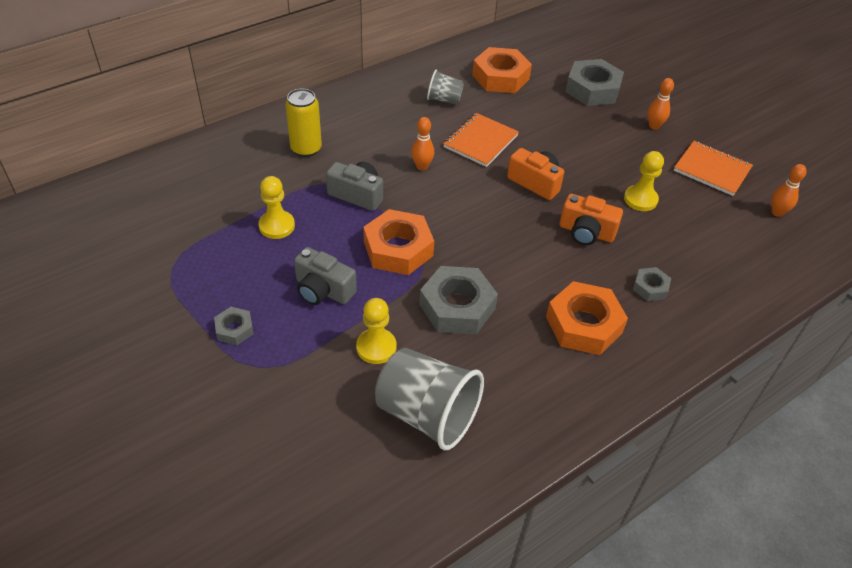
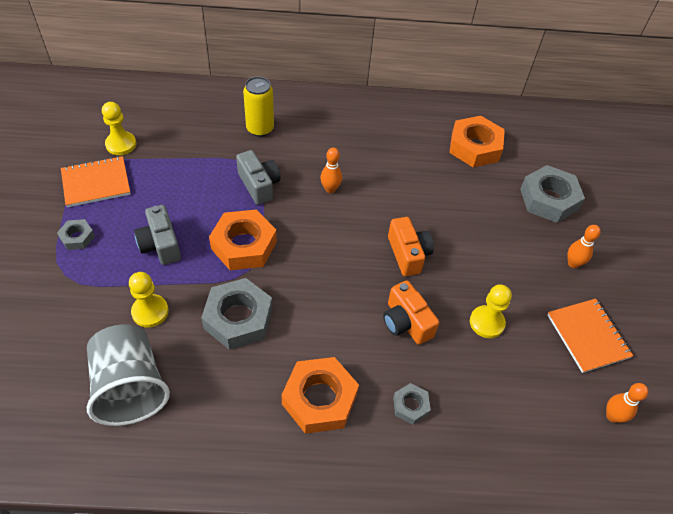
camera: 35 degrees right, 5 degrees up
yellow pawn [258,176,295,239] -> yellow pawn moved to [102,102,136,155]
grey cup [427,70,464,105] -> none
orange notebook [443,113,519,167] -> orange notebook moved to [61,156,131,207]

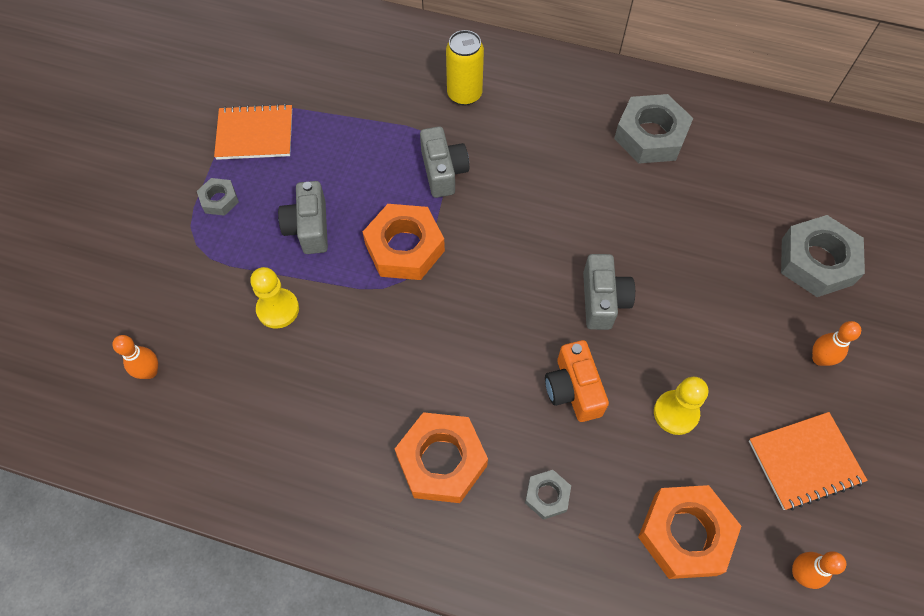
camera: 20 degrees right, 10 degrees up
grey cup [87,324,170,426] -> none
yellow pawn [102,102,136,155] -> none
grey nut [201,278,272,350] -> grey nut moved to [614,94,693,163]
orange bowling pin [321,148,342,193] -> orange bowling pin moved to [112,335,158,379]
orange camera [388,217,434,276] -> grey camera [583,254,635,330]
orange nut [449,116,505,167] -> orange nut moved to [638,485,741,579]
orange notebook [548,299,634,373] -> orange notebook turned 75 degrees clockwise [749,412,868,510]

